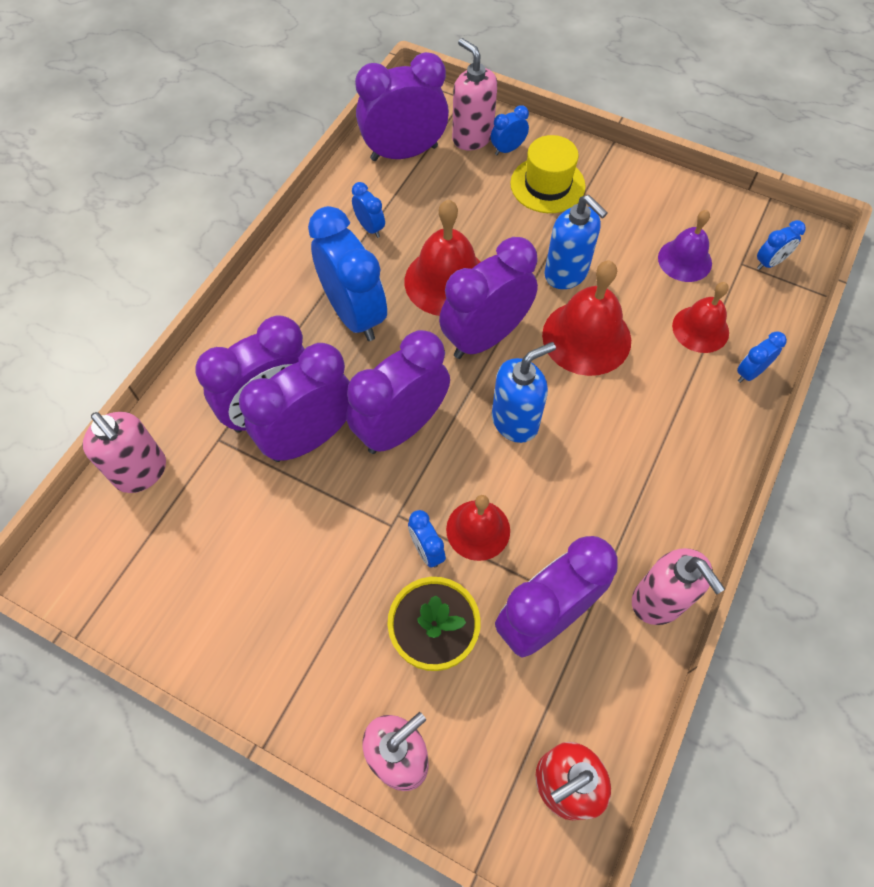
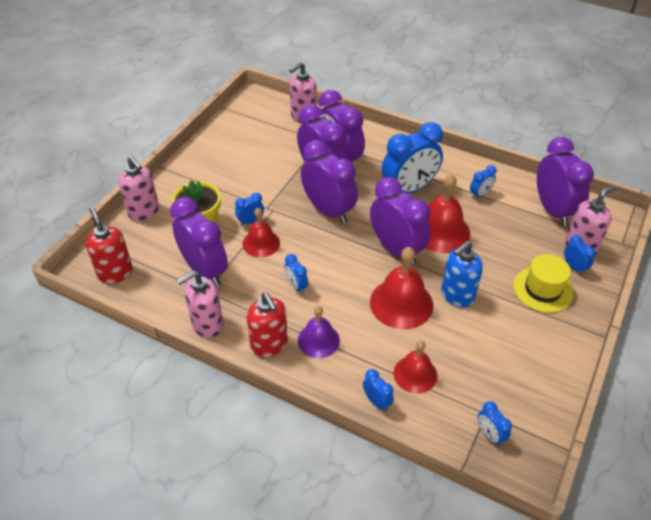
camera: 90 degrees right, 15 degrees down
blue soap dispenser [492,342,556,443] -> none
purple bell [658,210,712,282] -> purple bell moved to [298,306,340,358]
none -> red soap dispenser [247,292,288,357]
none -> blue clock [284,254,308,294]

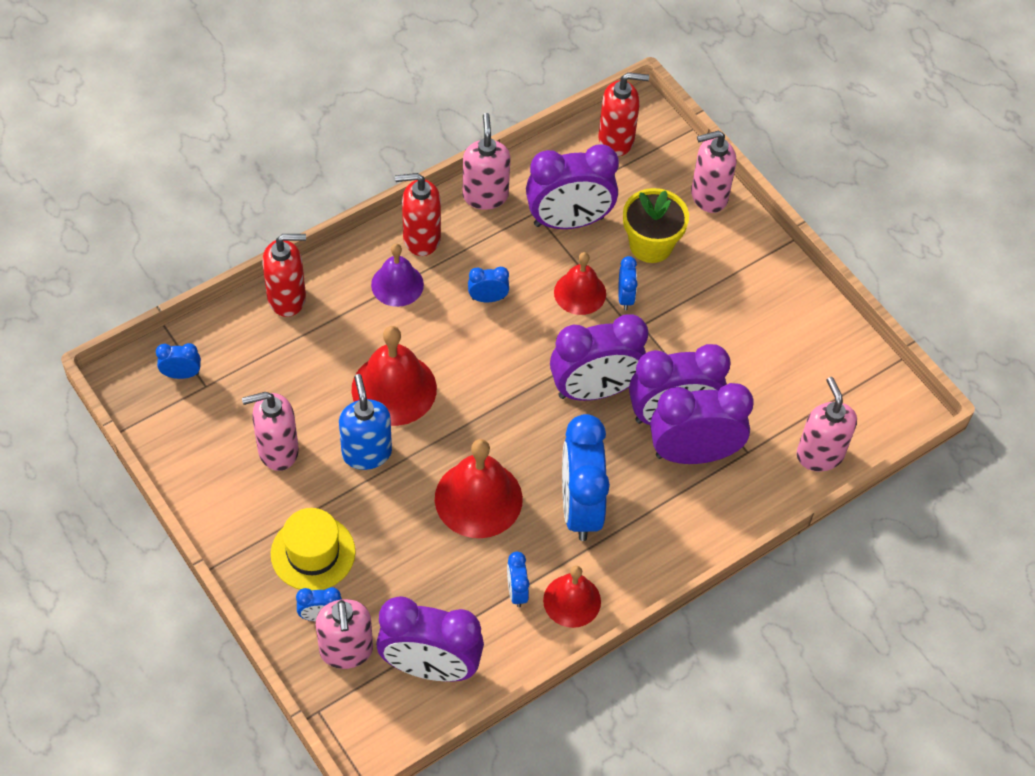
camera: 115 degrees right, 10 degrees up
blue clock [363,369,394,412] -> red soap dispenser [262,234,306,317]
purple clock [370,177,431,265] -> none
red bell [394,340,437,394] -> red bell moved to [543,566,601,628]
none -> pink soap dispenser [242,392,299,471]

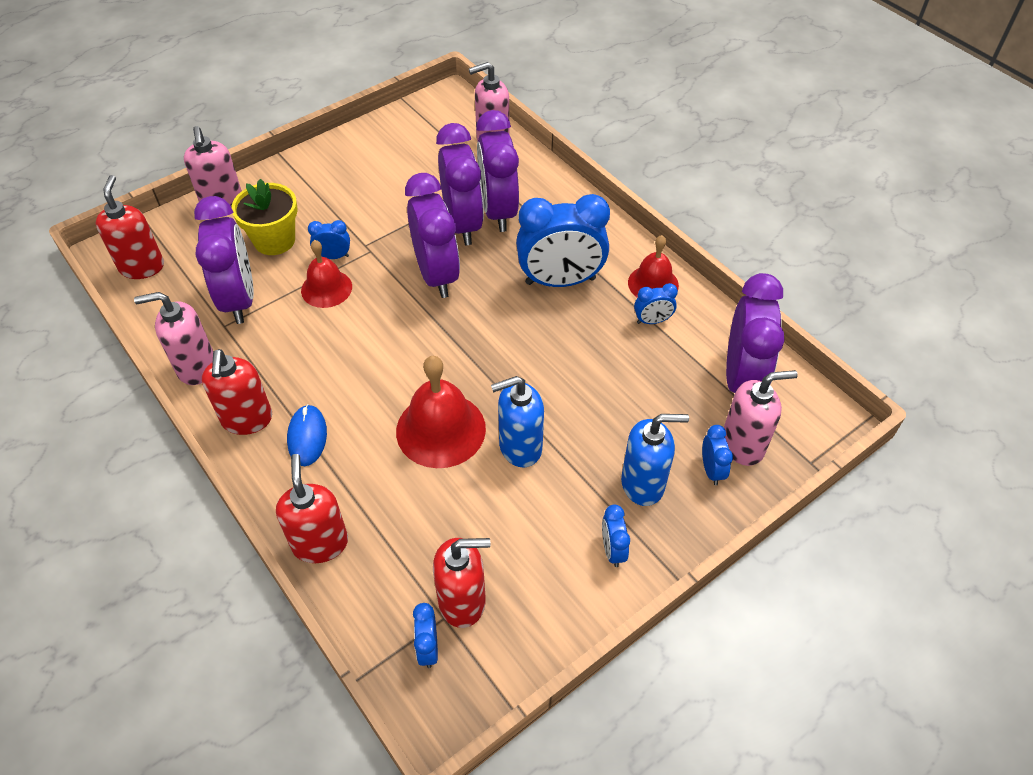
camera: 90 degrees left, 5 degrees down
pink soap dispenser [242,392,299,471] -> none
yellow hat [271,508,355,590] -> blue soap dispenser [621,414,689,506]
purple bell [371,244,424,307] -> blue mouse [287,404,327,466]
red bell [435,439,523,538] -> none
blue clock [468,267,509,302] -> blue clock moved to [602,504,630,567]
none -> red soap dispenser [433,538,490,628]

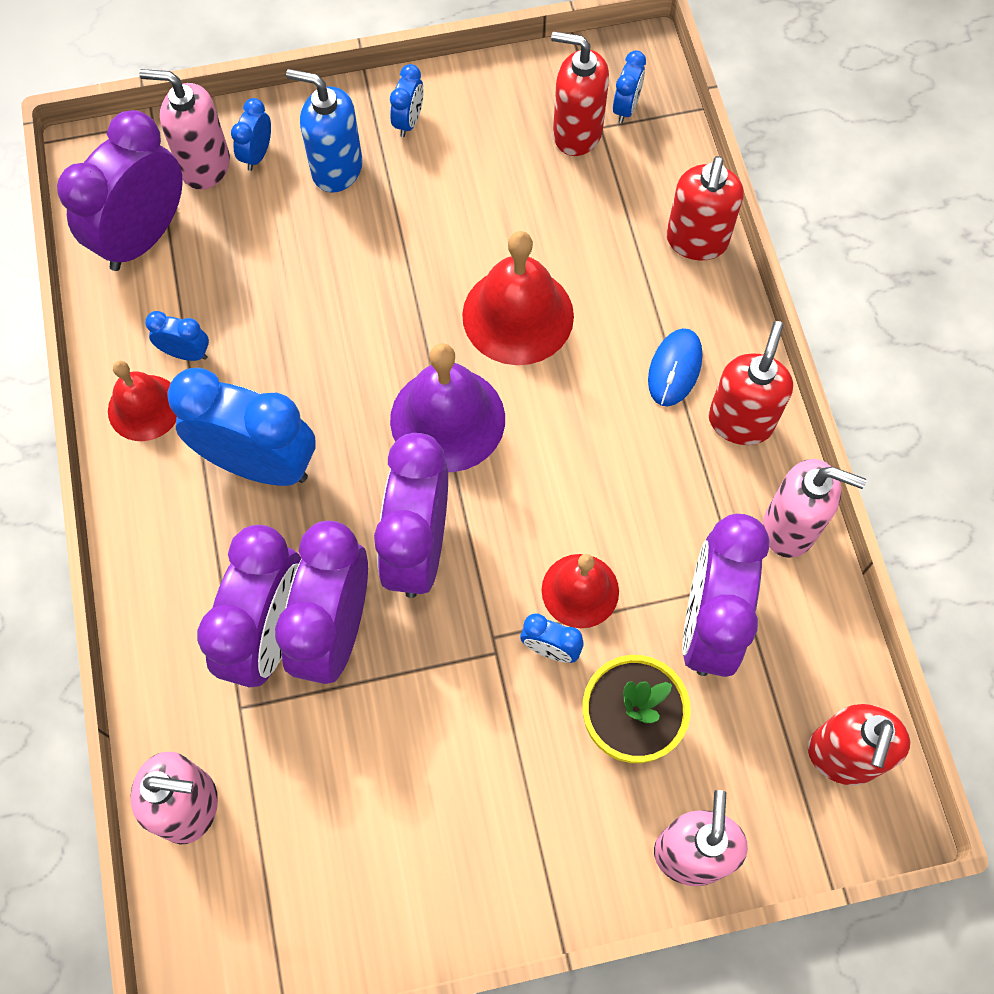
camera: 155 degrees left, 15 degrees up
blue soap dispenser [491,376,544,467] -> none
none -> purple bell [390,343,505,472]

